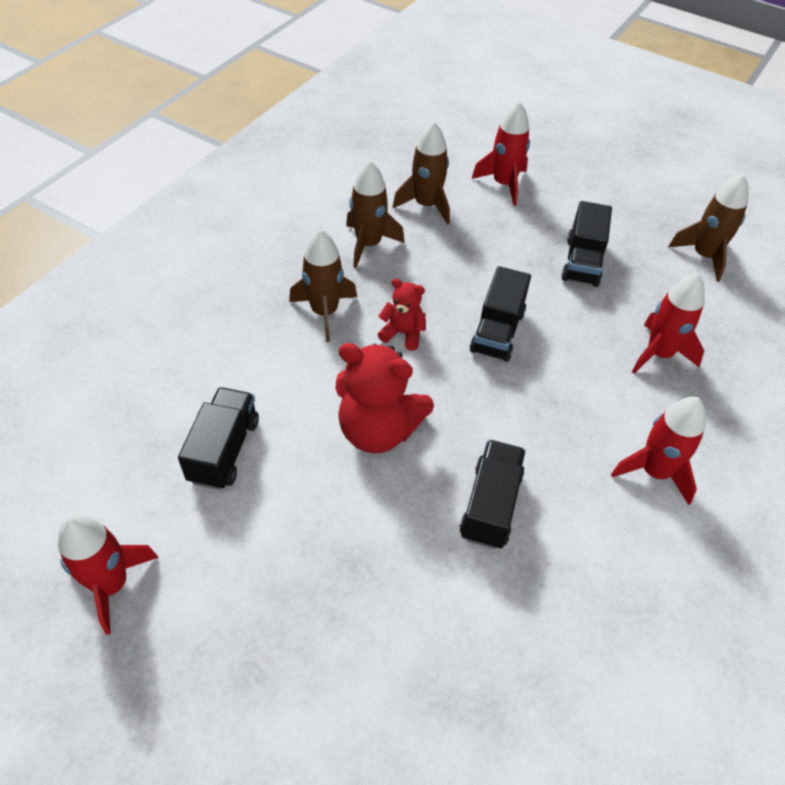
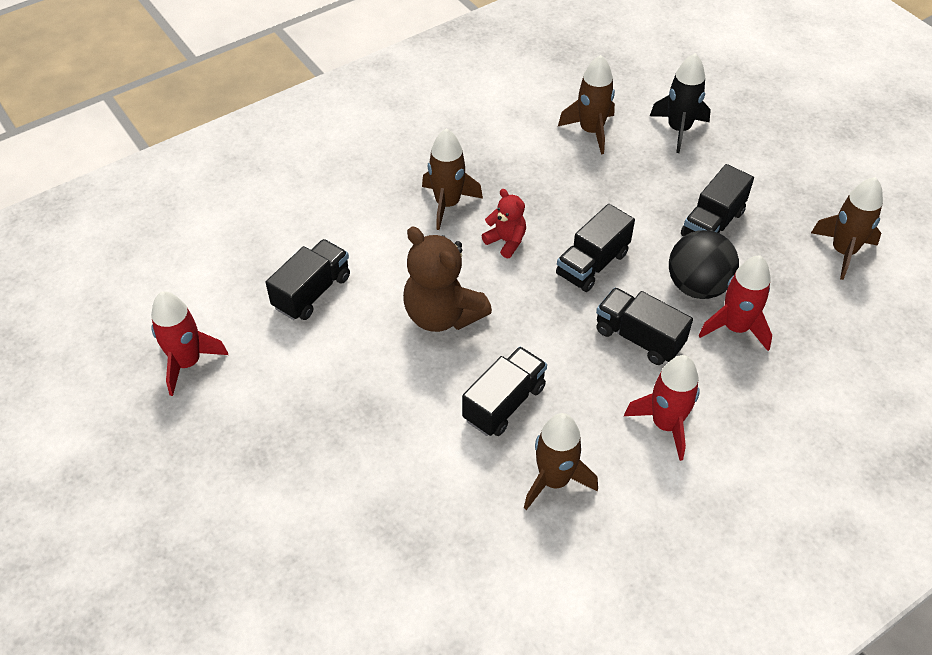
camera: 25 degrees right, 0 degrees up
red teddy bear [335,343,434,453] -> brown teddy bear [403,227,492,332]
brown rocket [346,160,405,268] -> brown rocket moved to [524,413,598,510]
red rocket [472,101,530,206] -> black rocket [650,53,711,153]
none -> black truck [596,287,693,365]
none -> black ball [669,230,739,299]

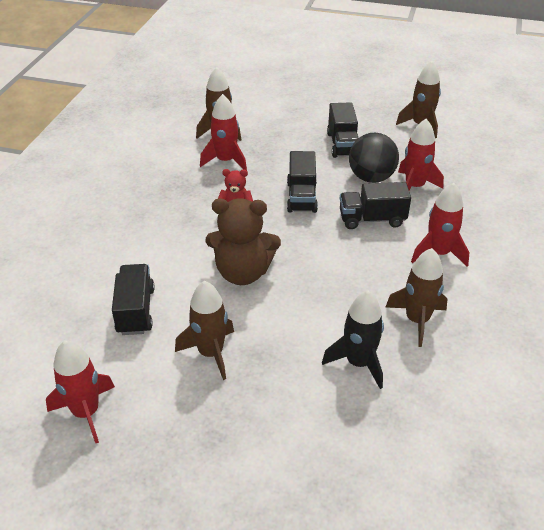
camera: 40 degrees left, 10 degrees down
brown rocket [422,129,483,230] -> brown rocket moved to [175,281,234,380]
black truck [462,347,547,436] -> none
black rocket [650,53,711,153] -> black rocket moved to [322,291,384,389]
none -> red rocket [200,94,247,170]

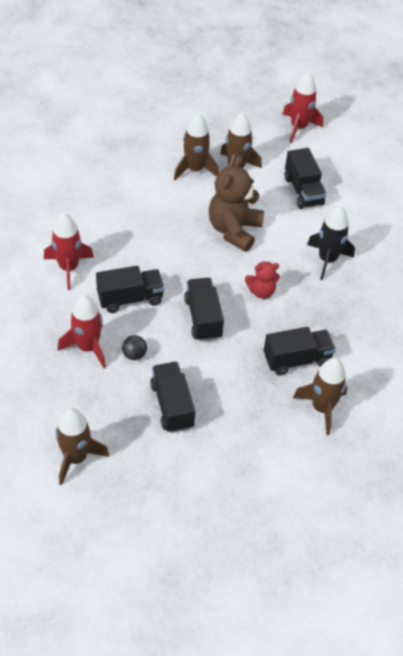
camera: 165 degrees right, 10 degrees up
red rocket [200,94,247,170] -> black truck [264,327,336,376]
brown teddy bear [205,198,281,285] -> brown teddy bear turned 60 degrees counterclockwise [209,155,264,252]
black rocket [322,291,384,389] -> black rocket moved to [307,206,355,280]
black ball [349,133,399,183] -> black ball [122,335,147,360], size x0.47
brown rocket [386,248,447,347] -> brown rocket moved to [174,113,219,180]

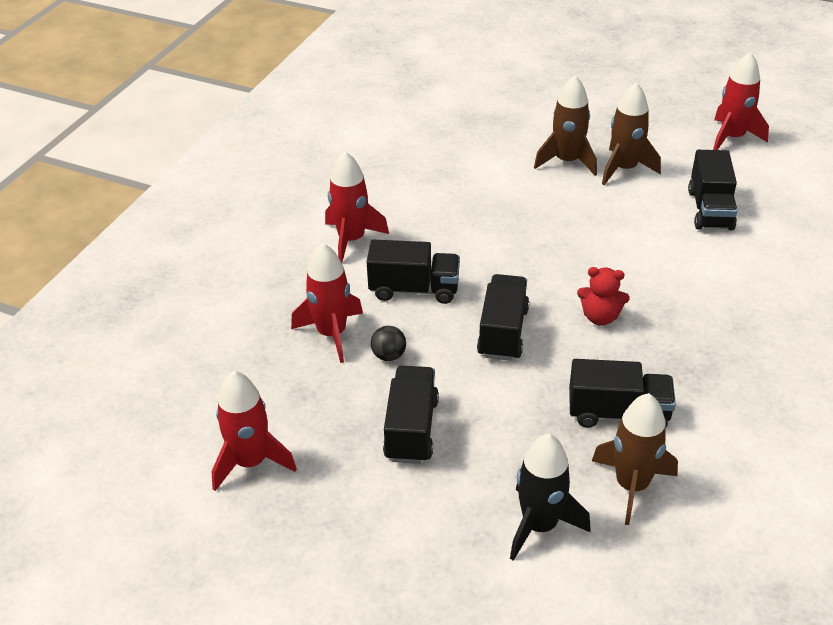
camera: 25 degrees right, 10 degrees down
brown rocket [55,408,109,485] -> red rocket [212,371,297,491]
brown teddy bear [209,155,264,252] -> none
black rocket [307,206,355,280] -> black rocket moved to [510,434,591,561]

